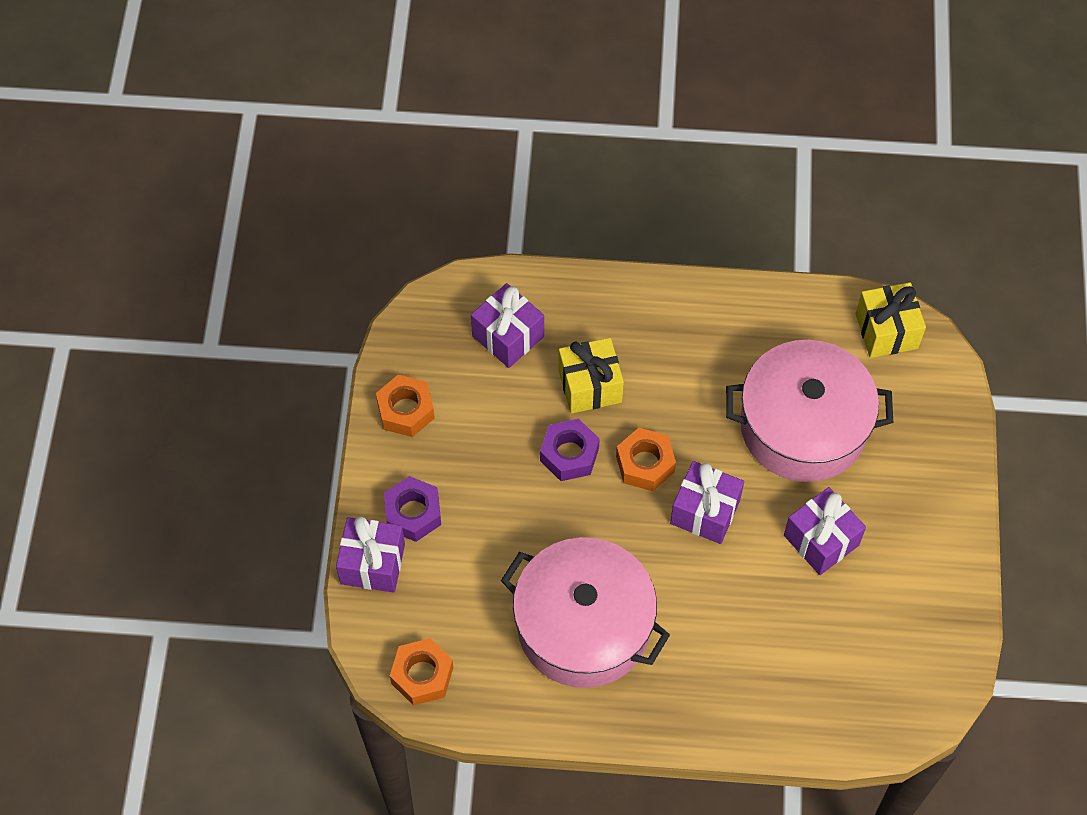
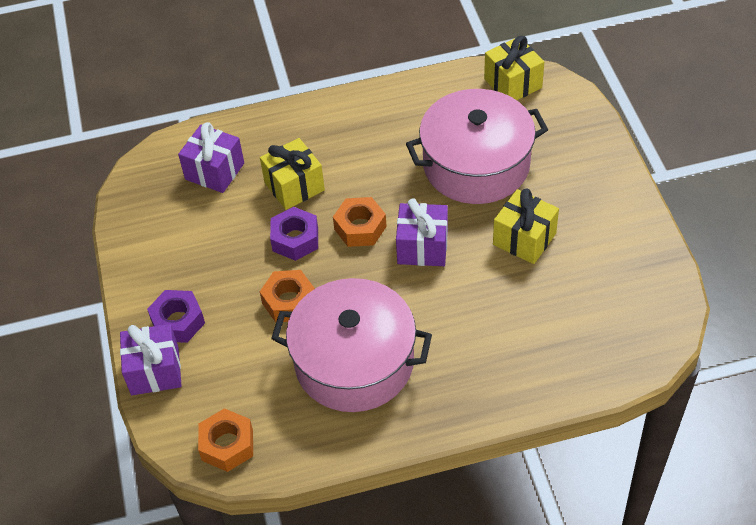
camera: 15 degrees left, 10 degrees down
orange nut [376,375,435,437] -> orange nut moved to [260,270,315,322]
purple gift [784,487,866,575] -> yellow gift [493,189,559,264]

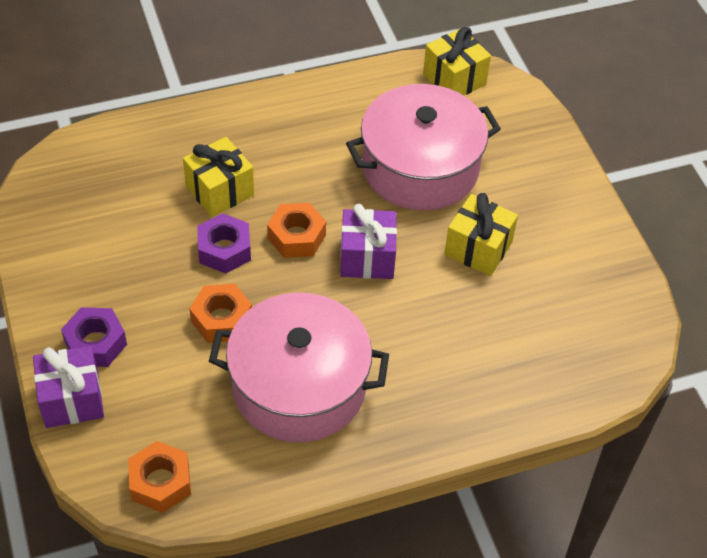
camera: 10 degrees left, 0 degrees up
purple gift [178,122,244,193] -> none

